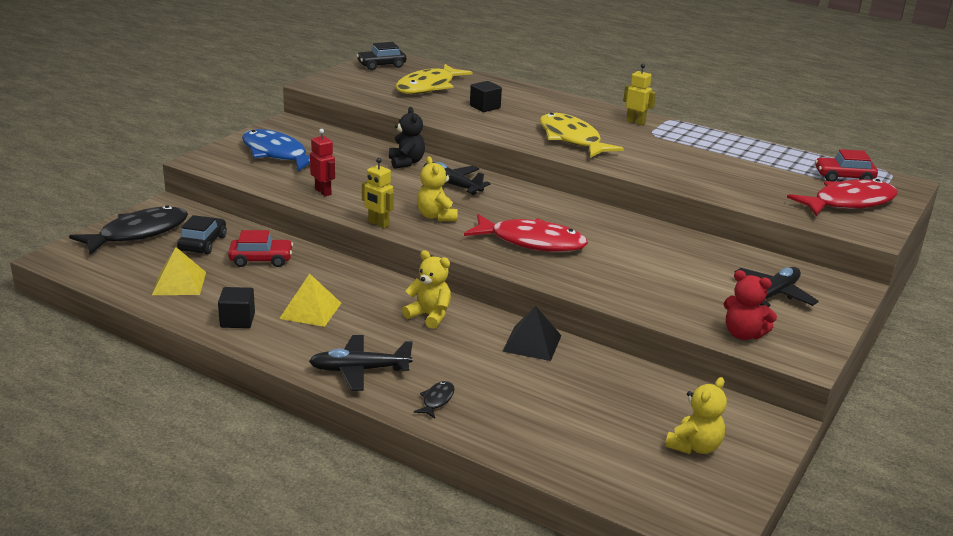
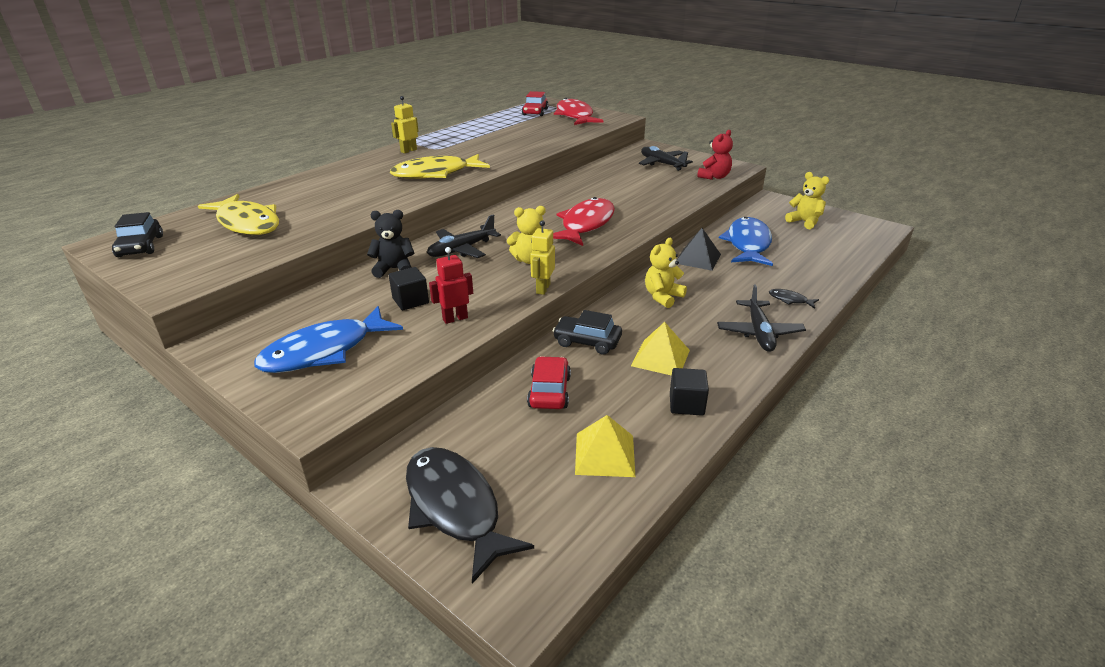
camera: 80 degrees left, 5 degrees up
black car [177,215,227,255] -> black car moved to [553,310,622,355]
yellow robot [362,158,394,228] -> yellow robot turned 150 degrees clockwise [530,220,555,295]
black cube [470,81,502,112] -> black cube moved to [389,267,429,310]
none -> blue fish [719,217,773,266]

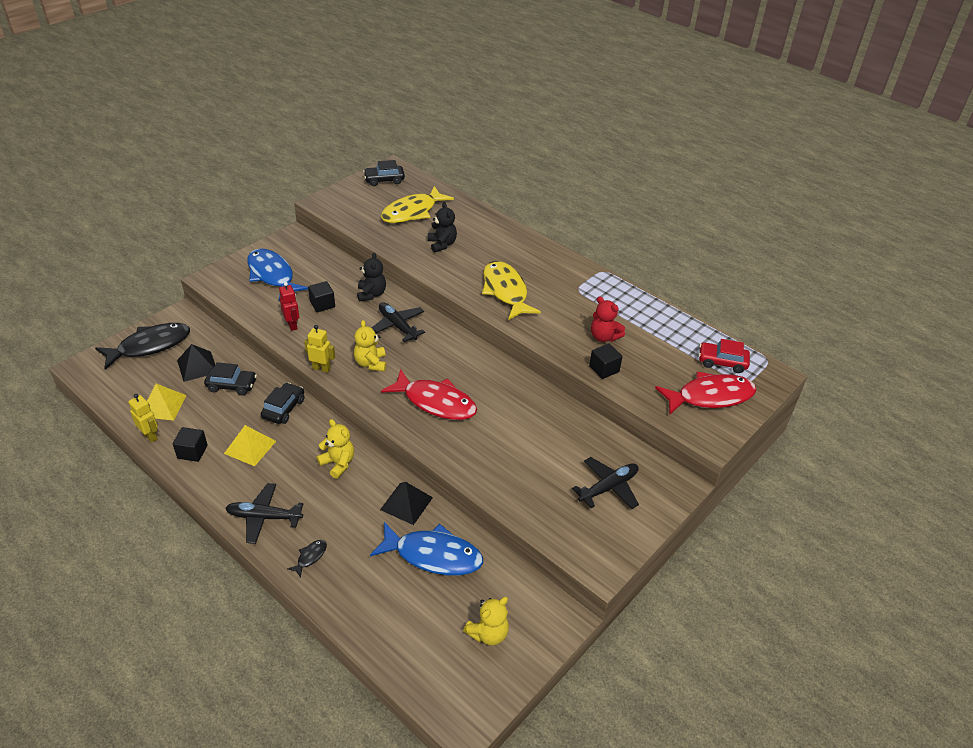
camera: 90 degrees right, 10 degrees up
yellow robot [391,96,419,153] -> yellow robot moved to [128,394,158,443]
red car [527,356,571,409] -> black car [204,362,257,396]
red teddy bear [697,130,733,180] -> red teddy bear moved to [591,296,625,342]
none -> black pyramid [177,344,215,382]
none -> black teddy bear [428,202,457,252]
none -> black cube [589,343,622,379]

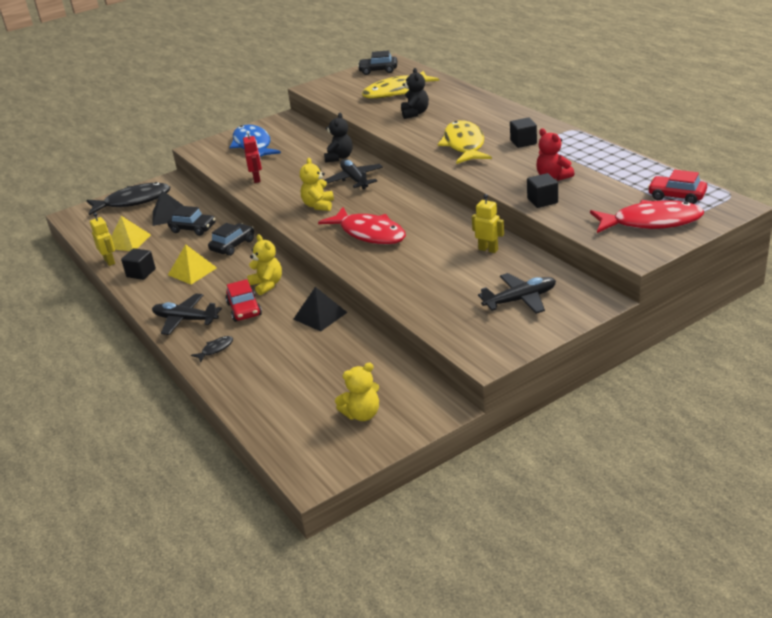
camera: 20 degrees right, 10 degrees down
yellow robot [304,325,335,373] -> yellow robot moved to [472,194,504,253]
black cube [308,281,335,312] -> black cube moved to [510,117,537,148]
blue fish [370,522,483,576] -> none
none -> red car [226,279,262,322]

